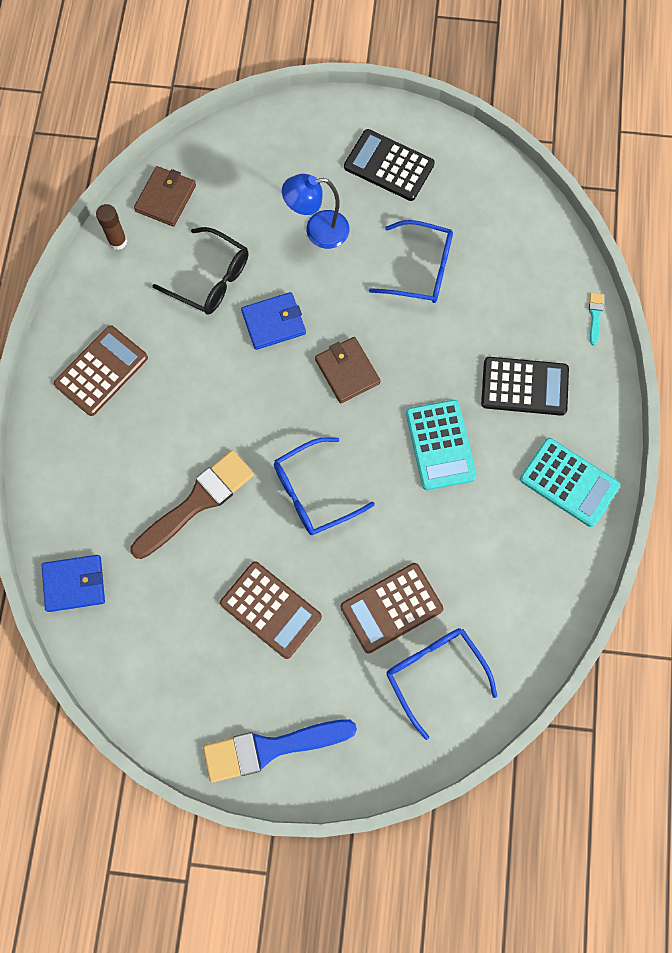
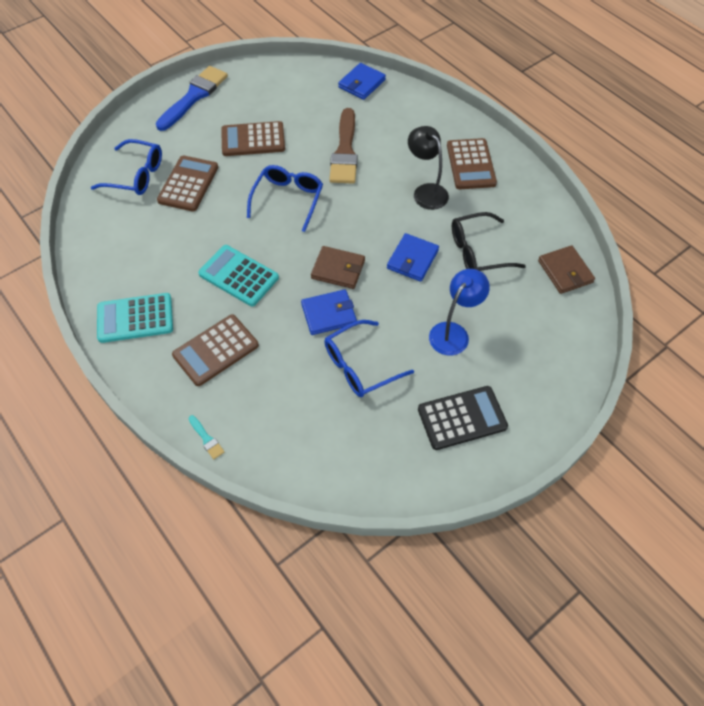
camera: 135 degrees right, 15 degrees down
brown glue stick [96,204,127,250] -> none
black calculator [481,357,569,416] -> brown calculator [172,314,259,386]
none -> blue wallet [301,289,357,335]
none -> black lamp [408,126,449,210]

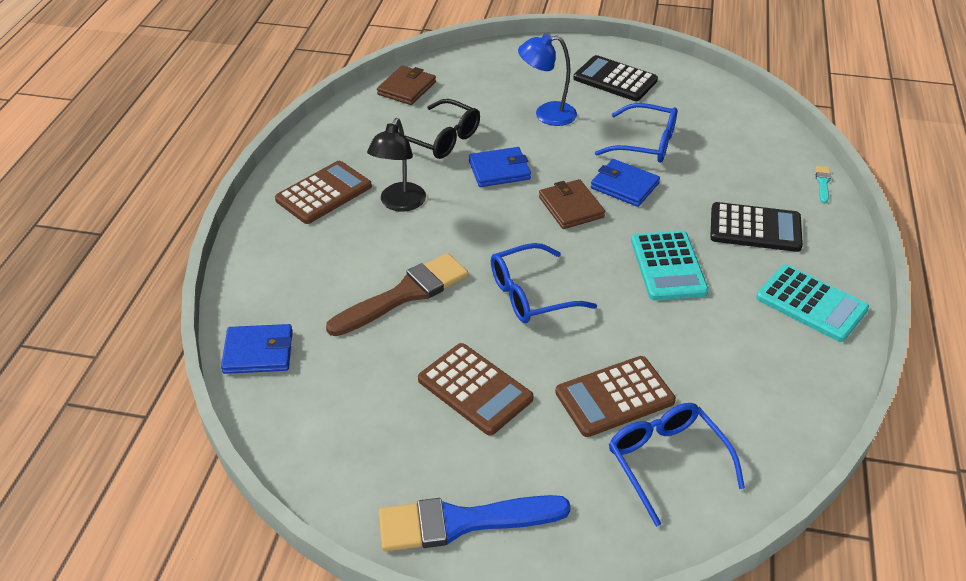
camera: 130 degrees left, 15 degrees down
brown calculator [172,314,259,386] -> black calculator [710,202,803,252]

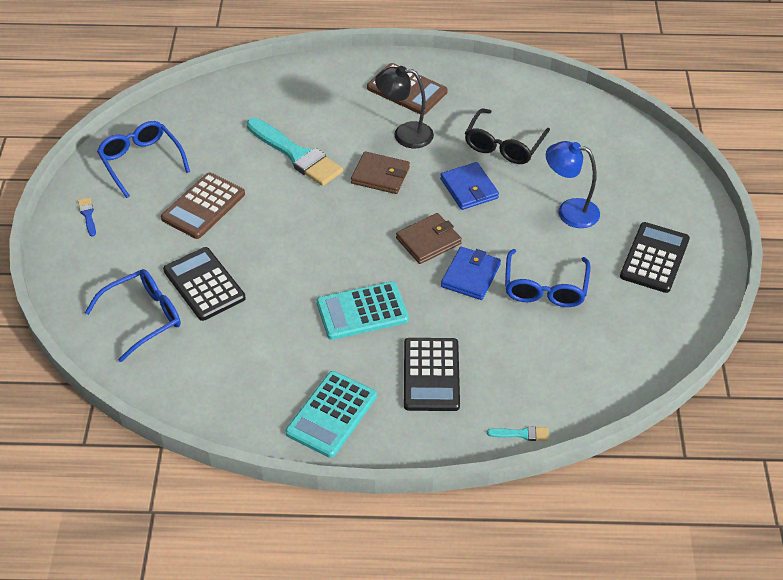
camera: 80 degrees right, 5 degrees up
blue wallet [221,324,293,374] -> none
brown brush [326,253,469,336] -> turquoise brush [247,118,343,186]
brown wallet [377,66,436,105] -> brown wallet moved to [351,151,410,194]
blue brush [379,495,571,551] -> blue brush [78,197,96,237], size x0.41
blue glasses [491,243,597,323] -> blue glasses moved to [97,121,190,198]
blue lamp [518,34,577,126] -> blue lamp turned 60 degrees counterclockwise [546,141,600,228]
brown calculator [555,356,676,437] -> black calculator [163,247,246,321]

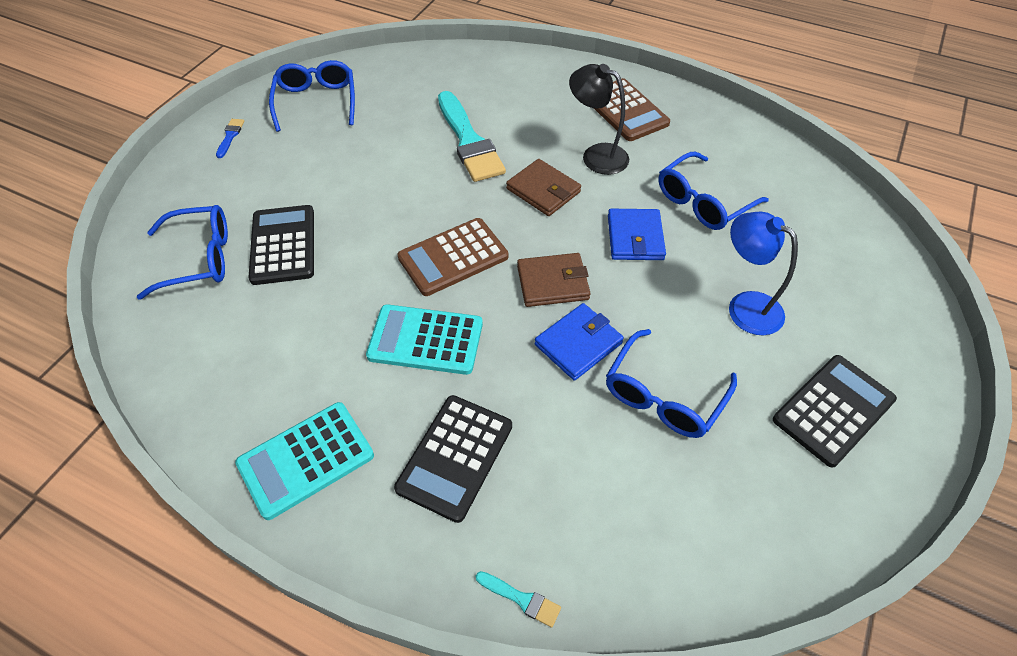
camera: 25 degrees right, 5 degrees up
brown calculator [161,173,245,239] -> brown calculator moved to [397,218,508,296]
black glasses [465,109,550,164] -> blue glasses [658,152,769,230]

